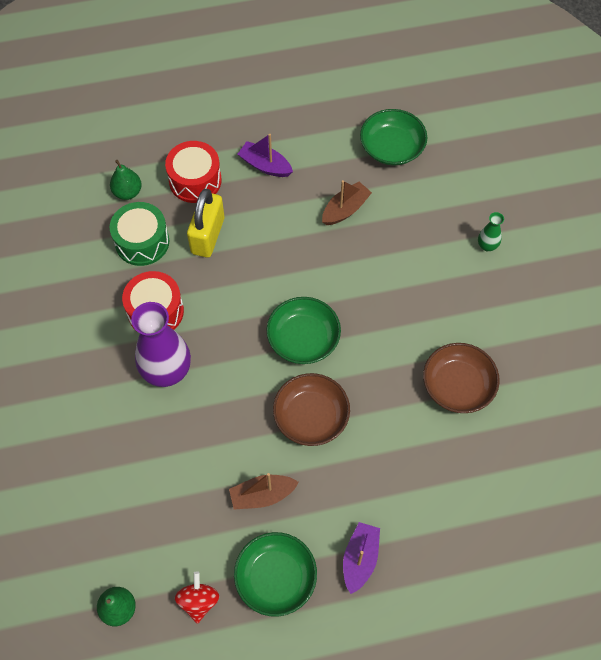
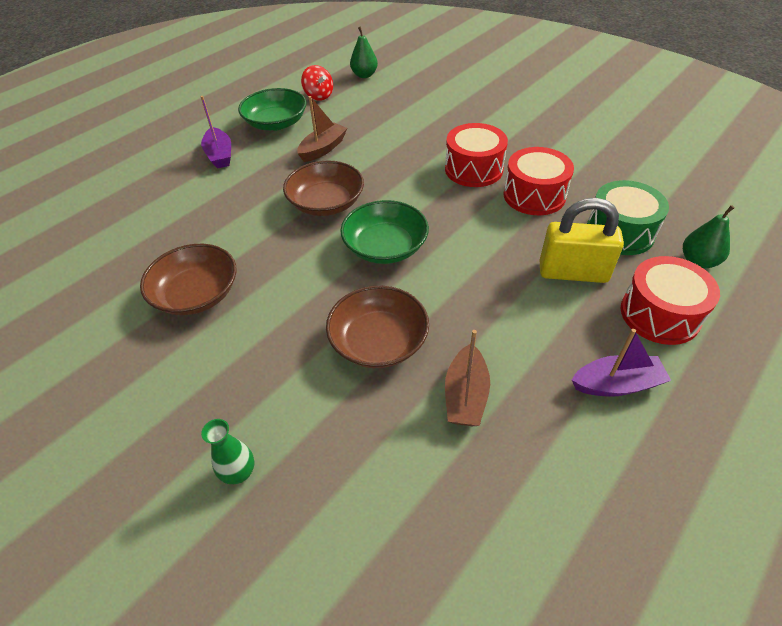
camera: 145 degrees right, 15 degrees down
purple vase [131,302,191,387] -> red drum [445,123,508,187]
yellow padlock [187,189,224,258] -> yellow padlock turned 60 degrees counterclockwise [540,198,624,283]
green bowl [360,109,427,166] -> none
none -> brown bowl [326,286,429,368]

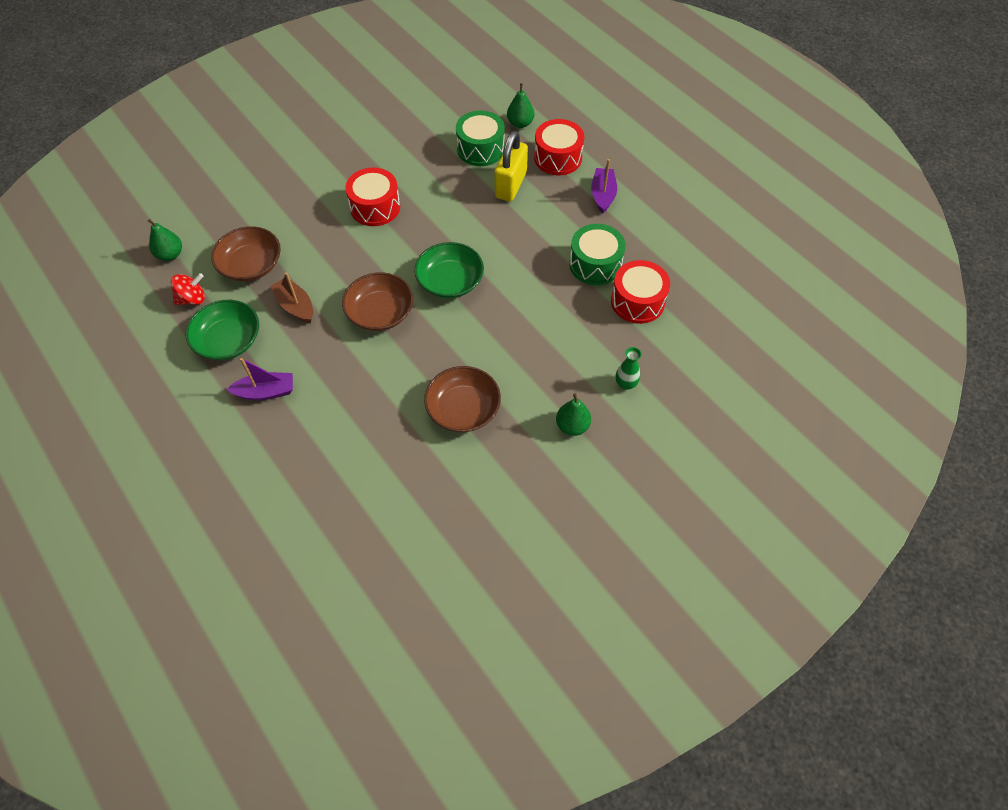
camera: 80 degrees left, 10 degrees up
brown bowl [326,286,429,368] -> brown bowl moved to [211,226,281,282]
brown boat [445,330,490,426] -> green drum [569,224,626,285]
red drum [503,147,574,215] -> red drum moved to [611,260,670,324]
none -> green pear [556,393,591,436]

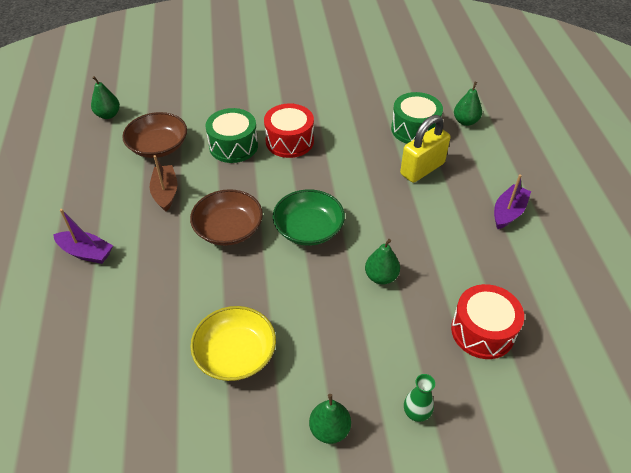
camera: 30 degrees right, 10 degrees down
red spinning top [171,273,205,305] -> none
green bowl [185,300,259,360] -> none
brown bowl [424,366,501,432] -> yellow bowl [190,306,276,381]
red drum [534,119,584,175] -> none
green drum [569,224,626,285] -> green drum moved to [205,108,258,163]
none -> green pear [365,239,400,285]

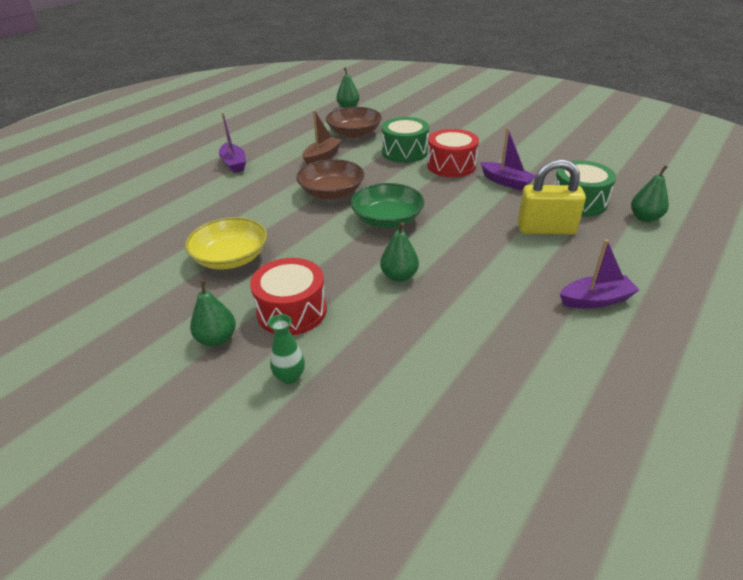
camera: 45 degrees right, 10 degrees down
red drum [451,284,524,359] -> red drum moved to [250,258,327,335]
none -> purple boat [481,128,536,190]

